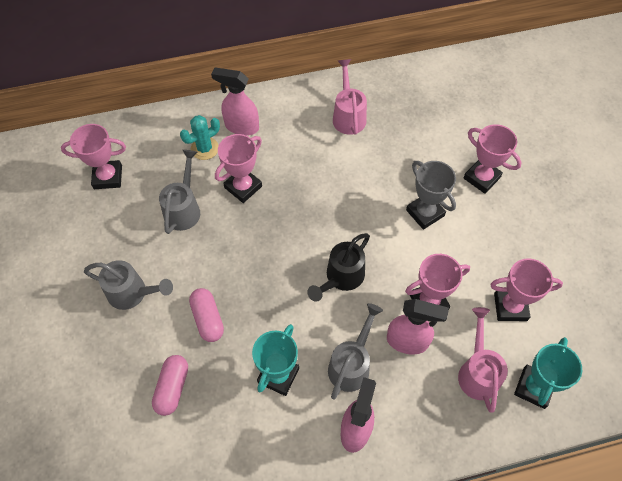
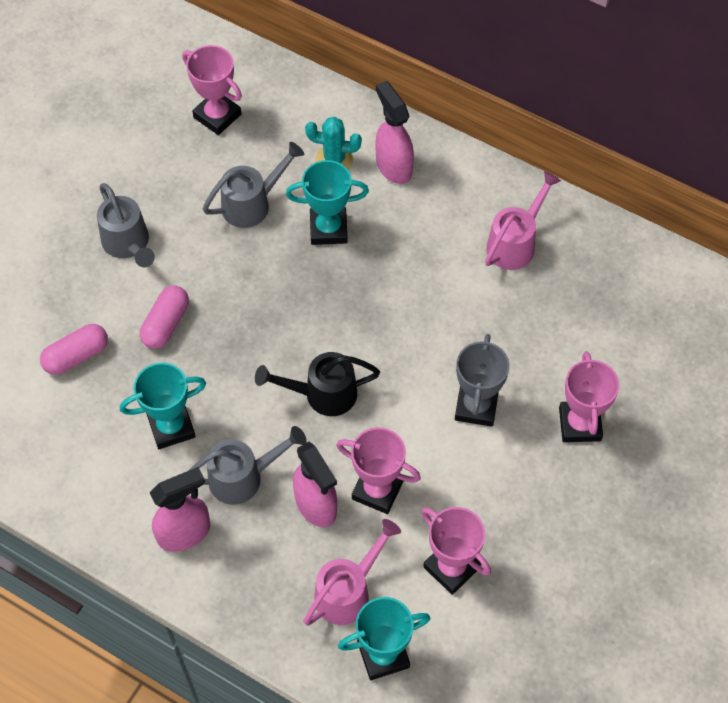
camera: 45 degrees right, 0 degrees up
pink trophy [215,134,262,203] -> turquoise trophy [286,160,369,245]

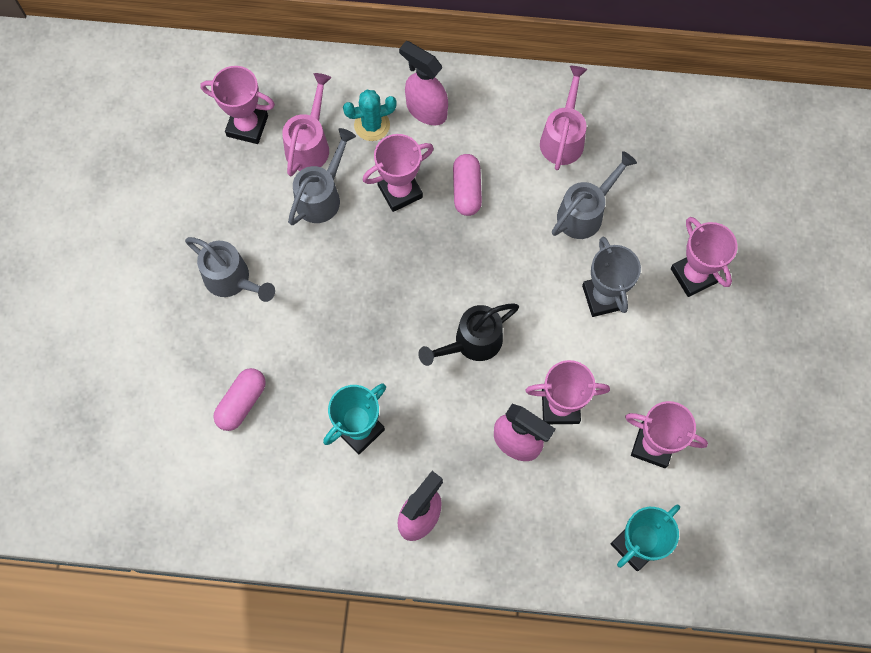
camera: 25 degrees left, 10 degrees up
pink capsule [140,285,189,349] -> pink capsule moved to [453,154,482,216]
grey watering can [190,426,307,504] -> grey watering can moved to [552,151,637,239]
turquoise trophy [286,160,369,245] -> pink trophy [362,134,434,212]
pink watering can [303,519,401,626] -> pink watering can moved to [282,73,331,176]

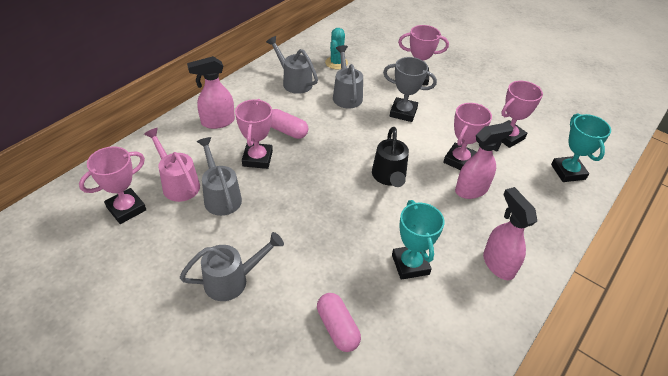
camera: 60 degrees left, 25 degrees down
turquoise cactus [343,90,397,141] -> turquoise cactus moved to [325,28,348,69]
pink watering can [540,66,588,170] -> grey watering can [266,36,318,94]

